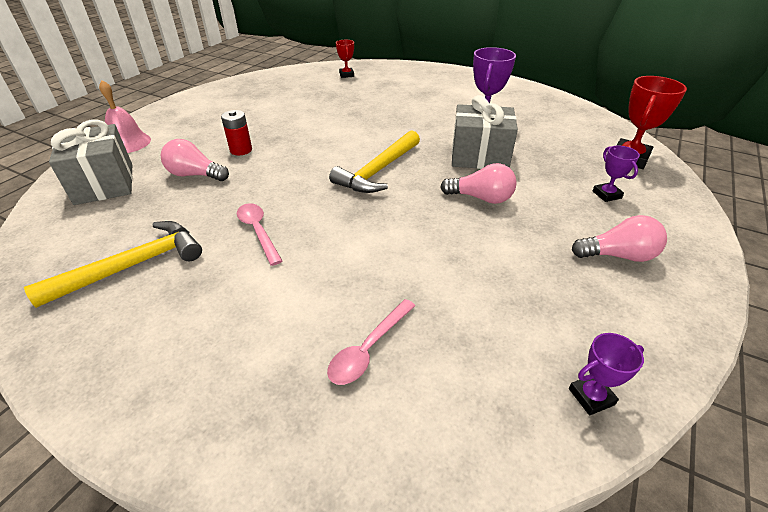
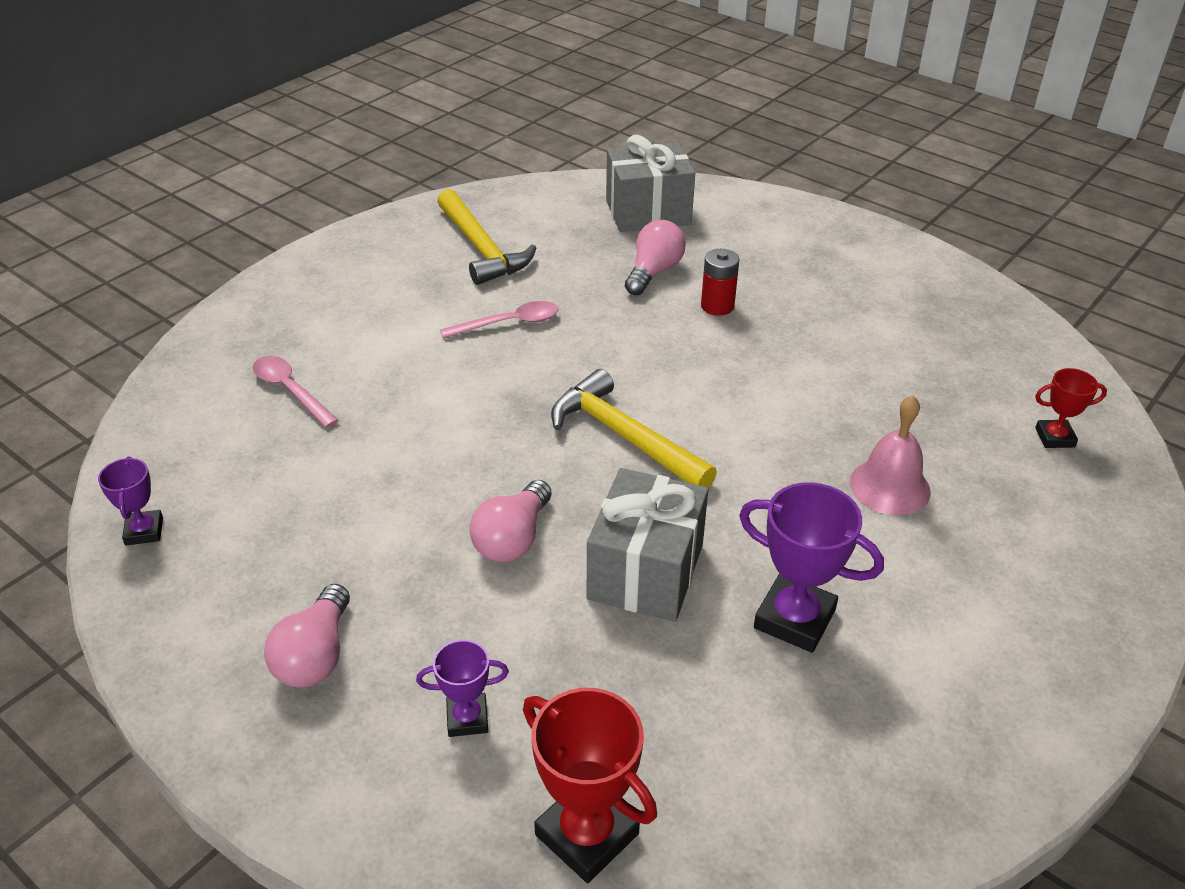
camera: 100 degrees right, 0 degrees up
pink bell [99,80,151,153] -> pink bell moved to [850,396,931,516]

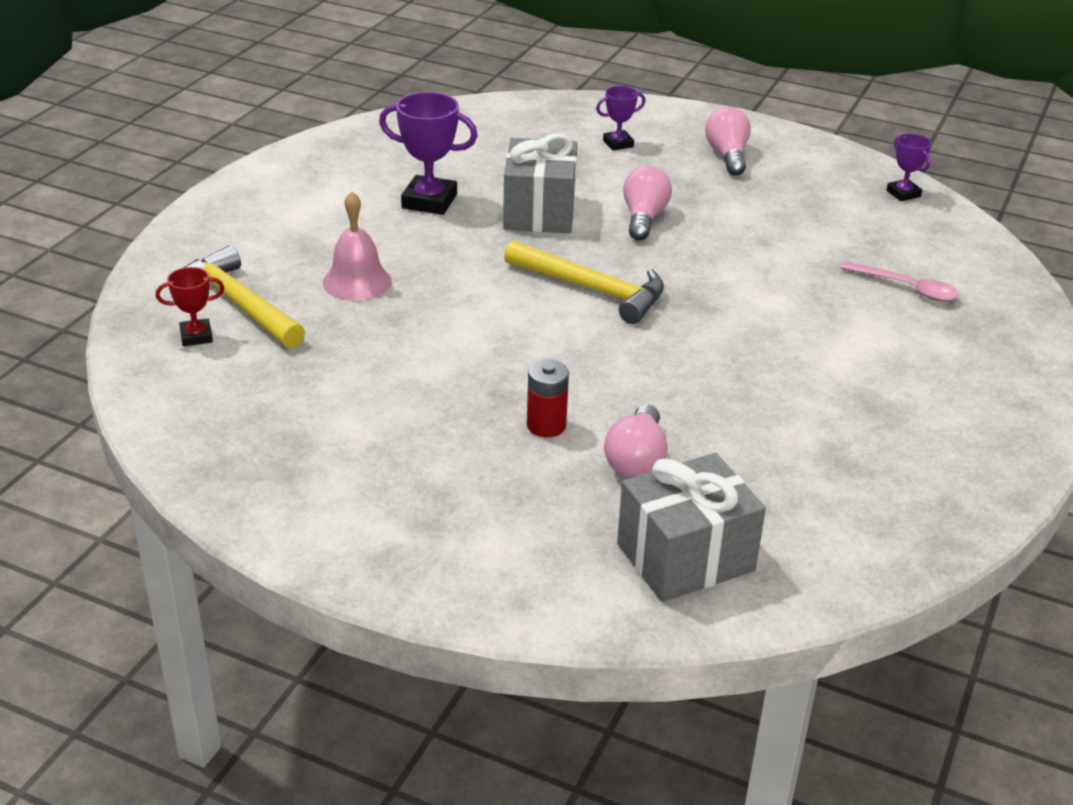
camera: 165 degrees right, 5 degrees down
yellow hammer [437,189,536,285] -> yellow hammer moved to [183,246,305,349]
pink spoon [440,301,559,339] -> none
red trophy [523,688,657,883] -> none

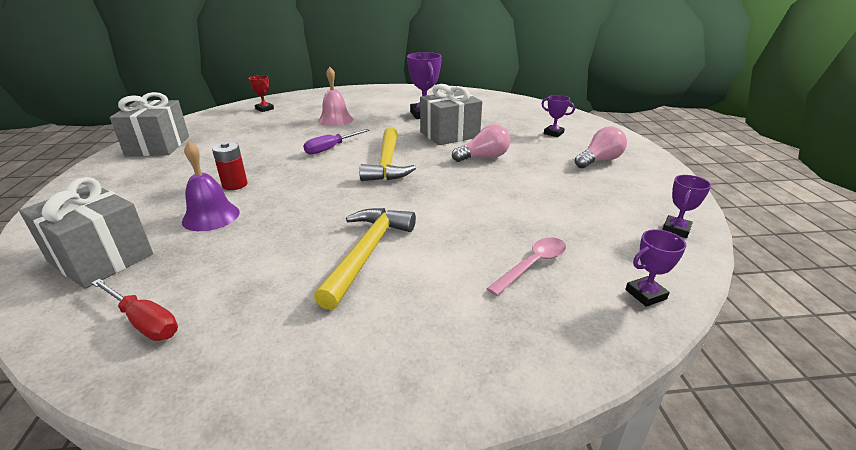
camera: 60 degrees right, 5 degrees down
yellow hammer [183,246,305,349] -> yellow hammer moved to [314,208,416,310]
pink light bulb [604,404,667,478] -> purple bell [182,141,240,231]
pink spoon [841,261,959,301] -> pink spoon turned 135 degrees counterclockwise [487,237,566,296]
none -> red screwdriver [91,278,178,341]
none -> grey gift [110,92,189,156]
none -> purple screwdriver [303,129,369,155]
none -> purple trophy [625,229,686,307]

